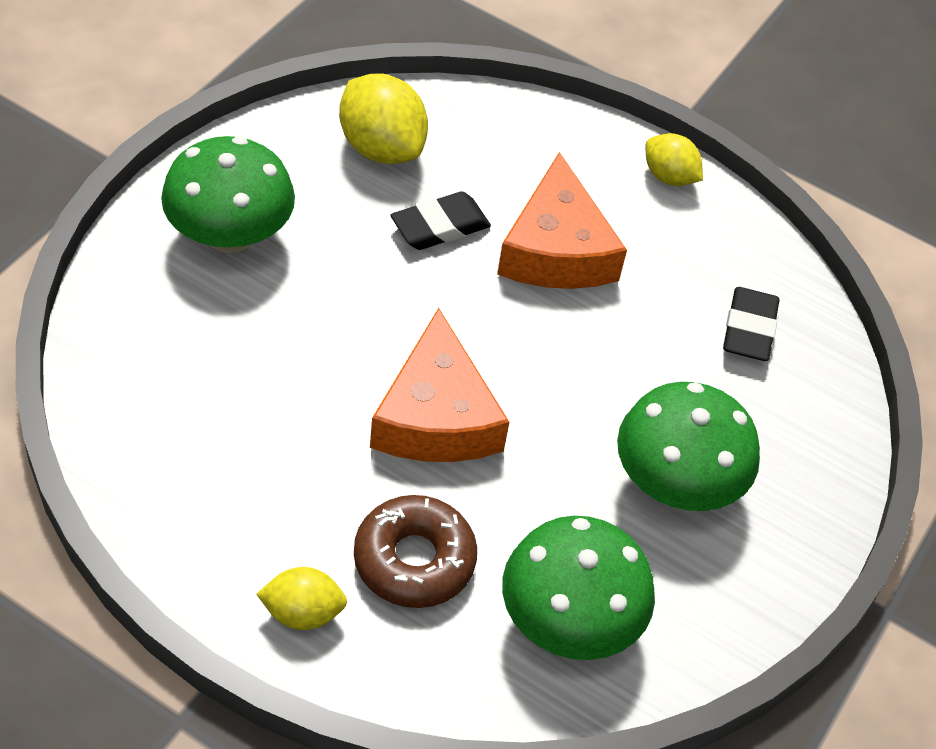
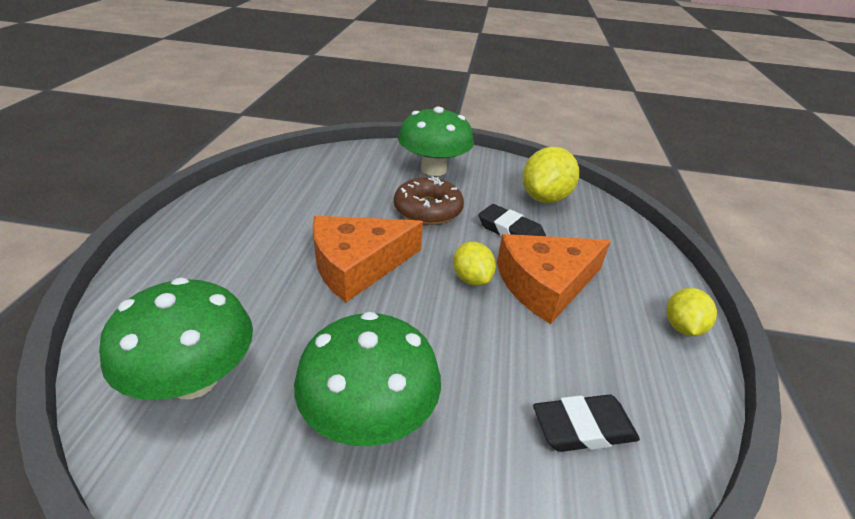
camera: 70 degrees right, 15 degrees down
yellow lemon [257,567,347,630] -> yellow lemon moved to [453,242,496,286]
brown donut [354,495,477,608] -> brown donut moved to [394,176,464,225]

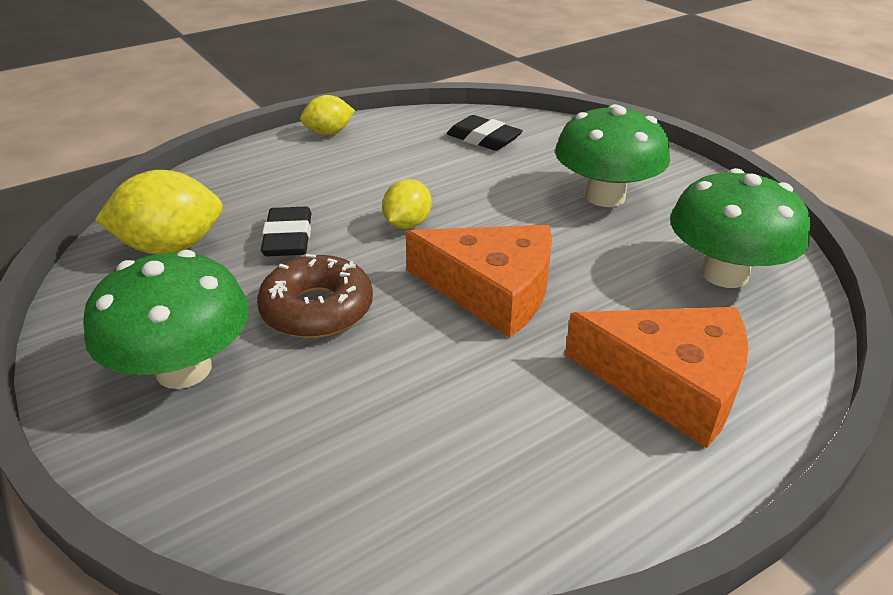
camera: 130 degrees left, 0 degrees up
orange cheese [497,234,611,324] -> orange cheese moved to [565,307,749,448]

